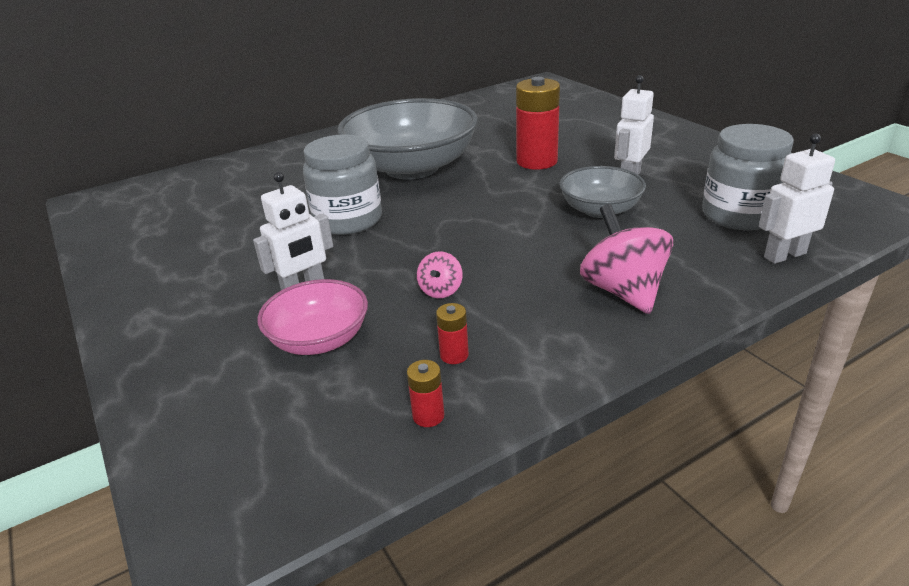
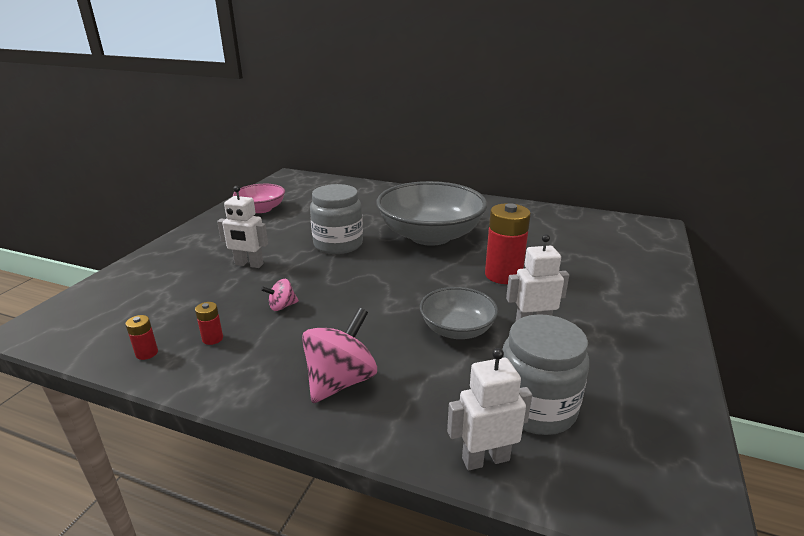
camera: 50 degrees right, 5 degrees down
pink bowl [257,279,368,355] -> pink bowl moved to [233,184,285,213]
white robot [758,134,835,264] -> white robot turned 45 degrees counterclockwise [447,348,532,470]

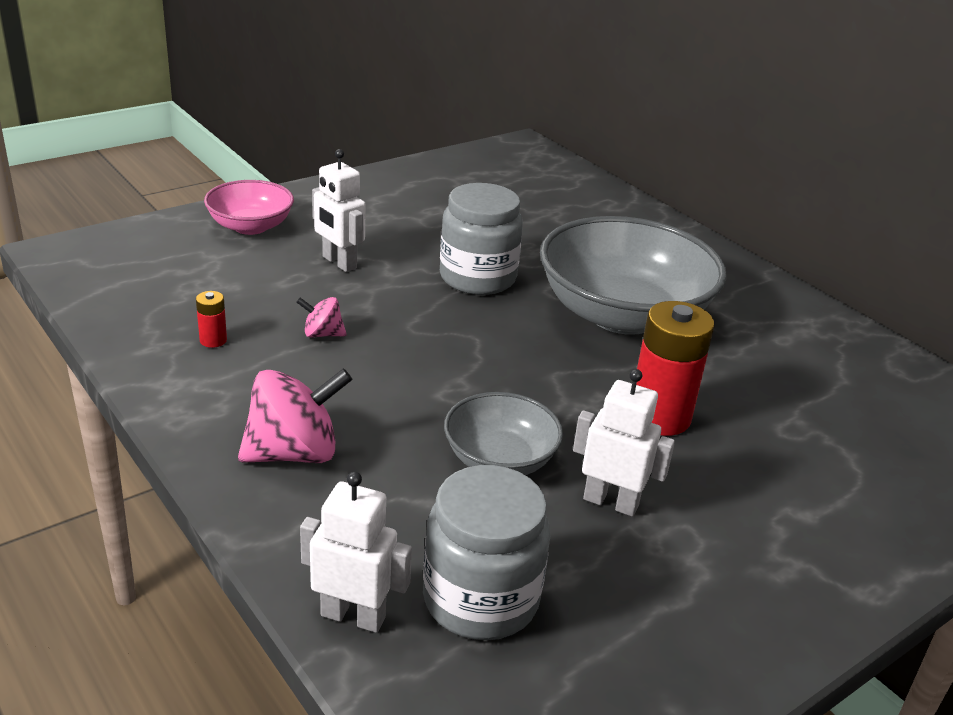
camera: 30 degrees right, 5 degrees up
red battery [125,315,158,360] -> none
pink bowl [233,184,285,213] -> pink bowl moved to [204,180,294,235]

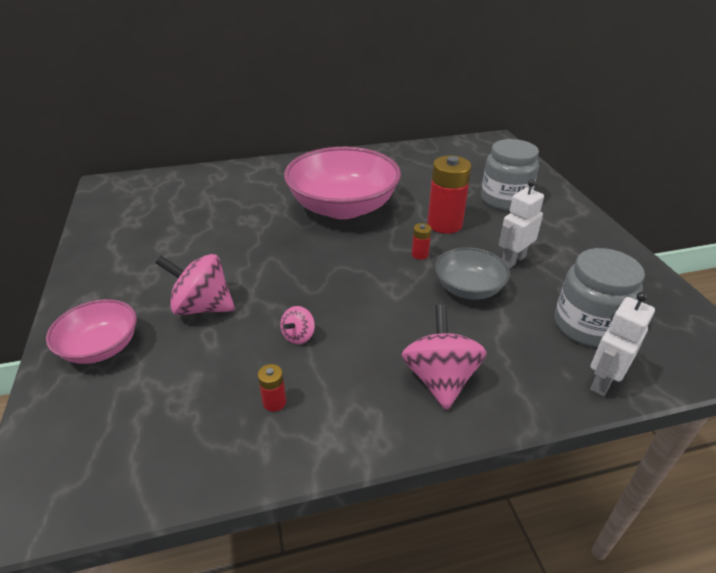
camera: 65 degrees left, 5 degrees up
white robot [312,149,366,272] -> pink spinning top [155,254,235,315]
grey jar [440,183,523,295] -> grey jar moved to [481,139,539,211]
grey bowl [540,216,727,335] -> pink bowl [284,147,401,219]
none -> red battery [412,223,432,260]

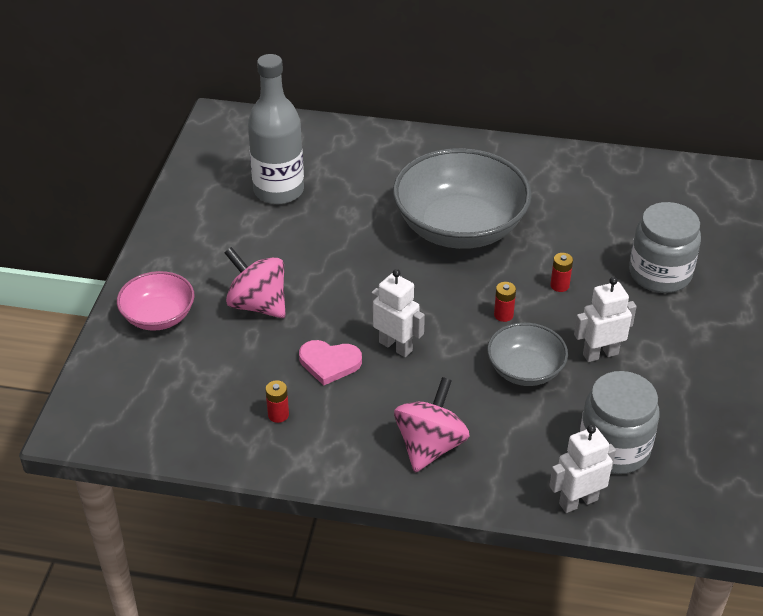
camera: 25 degrees right, 5 degrees up
pink spinning top [280,306,315,344] -> pink heart [299,340,362,386]
pink bowl [284,147,401,219] -> grey bowl [393,148,532,249]
red battery [427,156,472,234] -> red battery [550,253,573,292], size x0.45
none -> grey bottle [248,54,304,204]
none -> white robot [371,269,425,357]

